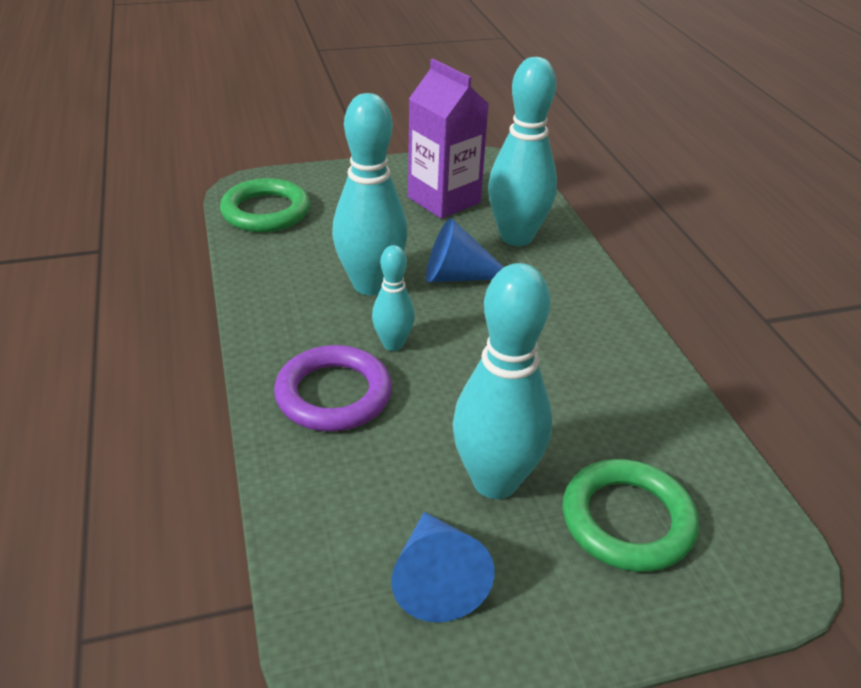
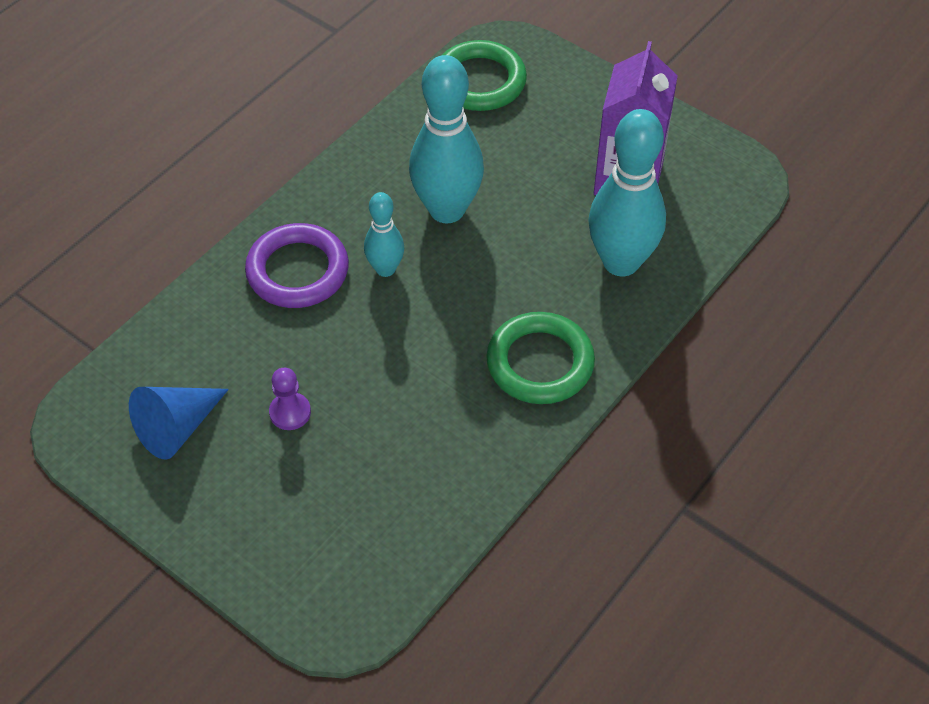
camera: 55 degrees right, 15 degrees up
blue cone [426,218,504,282] -> none
turquoise bowling pin [453,263,552,499] -> purple pawn [269,368,311,430]
green ring [562,459,699,572] -> green ring moved to [486,312,595,404]

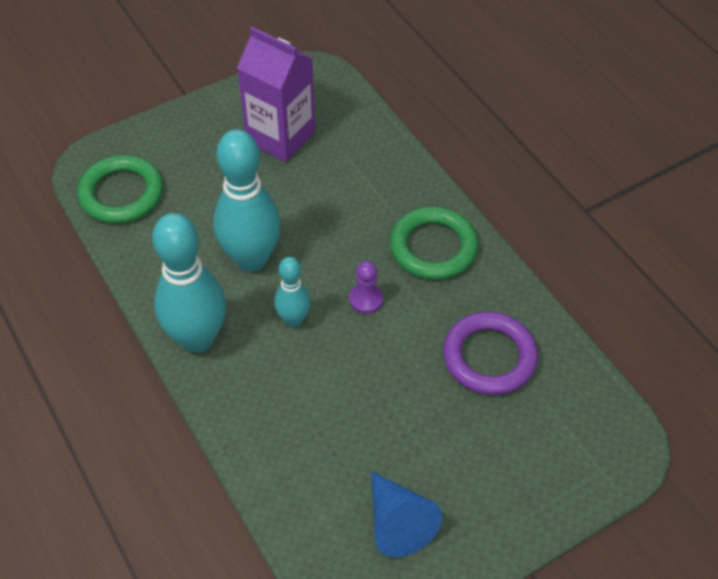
camera: 70 degrees left, 0 degrees up
purple ring [245,223,349,308] -> purple ring moved to [443,312,538,395]
purple pawn [269,368,311,430] -> purple pawn moved to [349,261,383,314]
turquoise bowling pin [588,109,666,277] -> turquoise bowling pin moved to [152,213,226,353]

